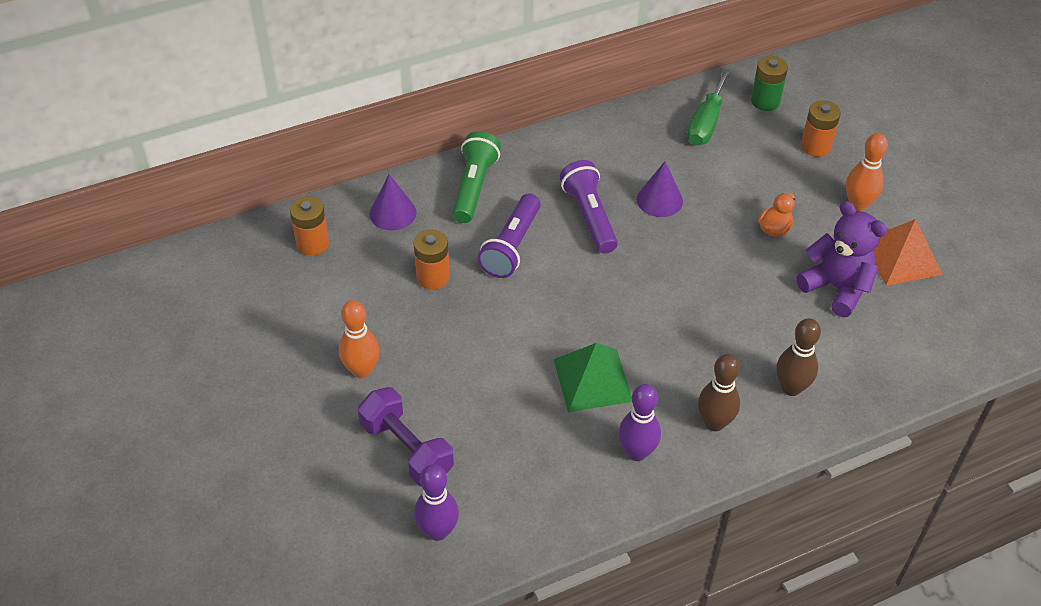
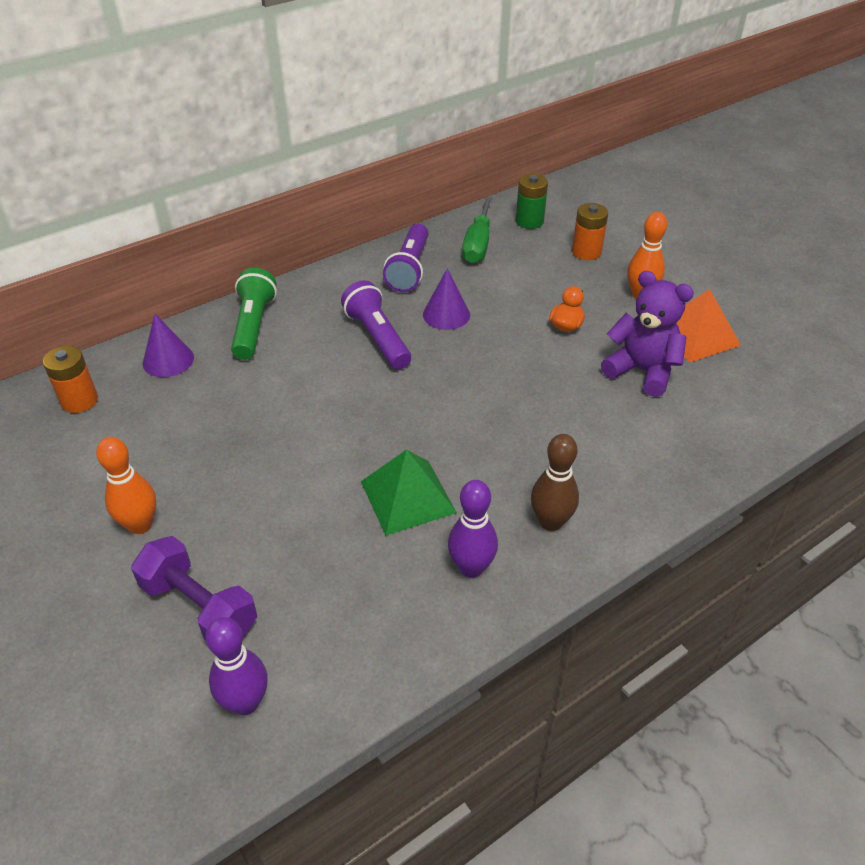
camera: 10 degrees left, 5 degrees down
orange battery [414,230,450,290] -> none
purple flashlight [478,193,541,278] -> purple flashlight moved to [383,224,428,292]
brown bowling pin [776,318,821,396] -> none

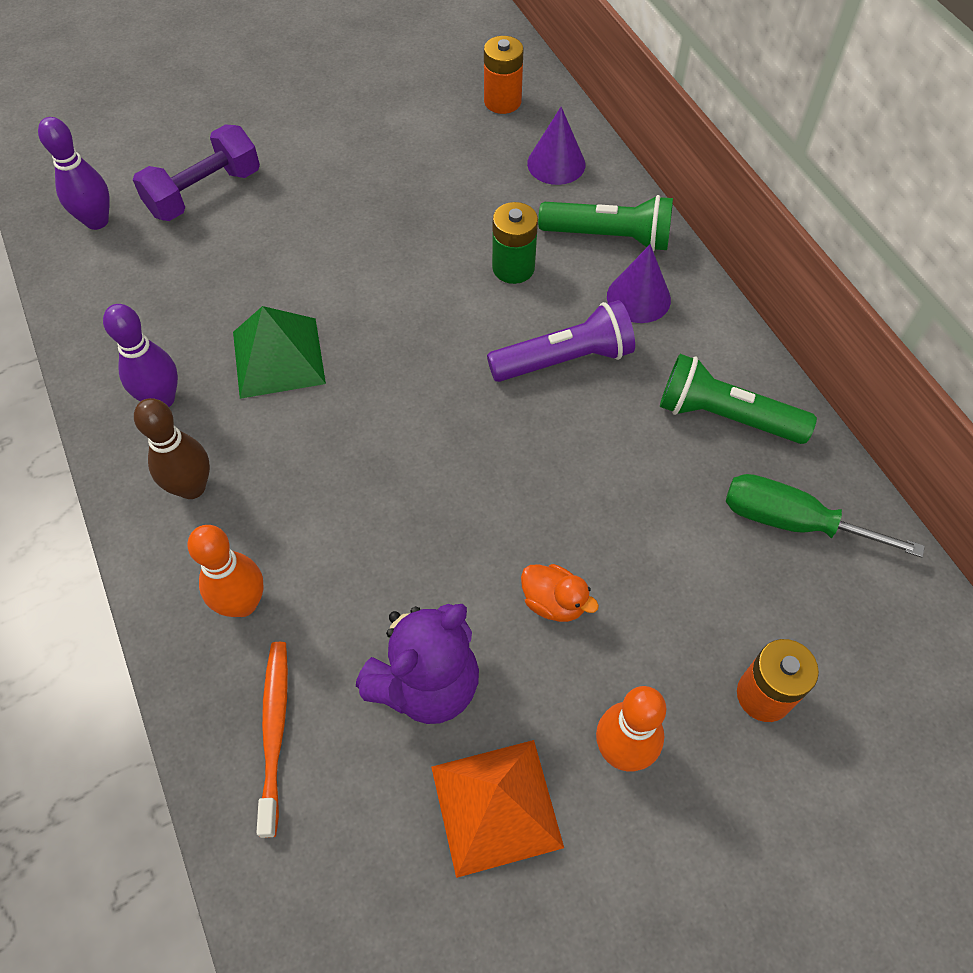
camera: 100 degrees right, 15 degrees up
orange bowling pin [96,437,156,534] -> orange bowling pin moved to [188,525,263,617]
purple flashlight [383,224,428,292] -> green flashlight [660,354,817,444]
purple cone [423,268,470,330] -> purple cone moved to [607,244,671,323]
green battery [516,174,548,229] -> green battery moved to [492,202,538,284]
none -> orange toothbrush [256,642,288,838]

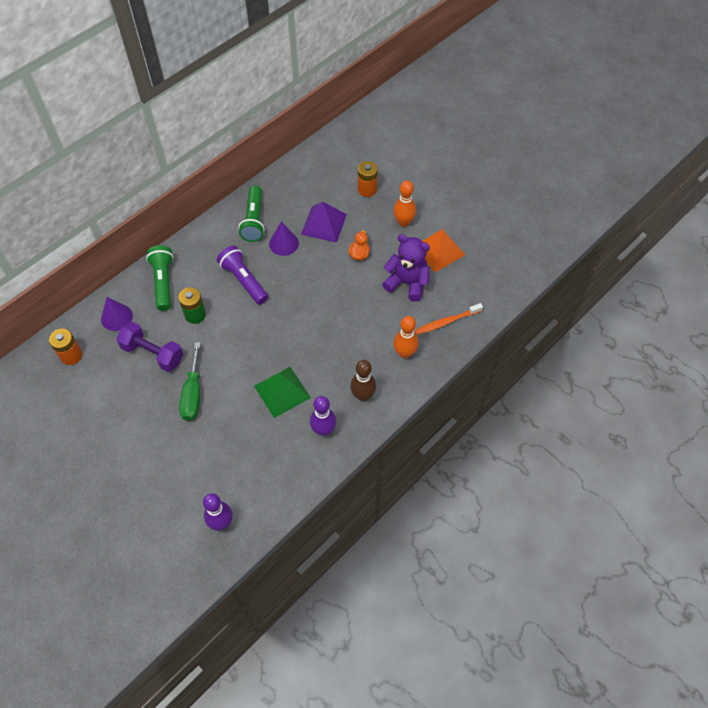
camera: 110 degrees left, 0 degrees up
purple dumbbell [133,125,260,221] -> purple dumbbell moved to [116,322,183,372]
purple cone [607,244,671,323] -> purple cone moved to [269,222,299,256]
green screwdriver [726,474,925,558] -> green screwdriver moved to [179,342,201,421]
none -> purple pyramid [301,202,347,243]

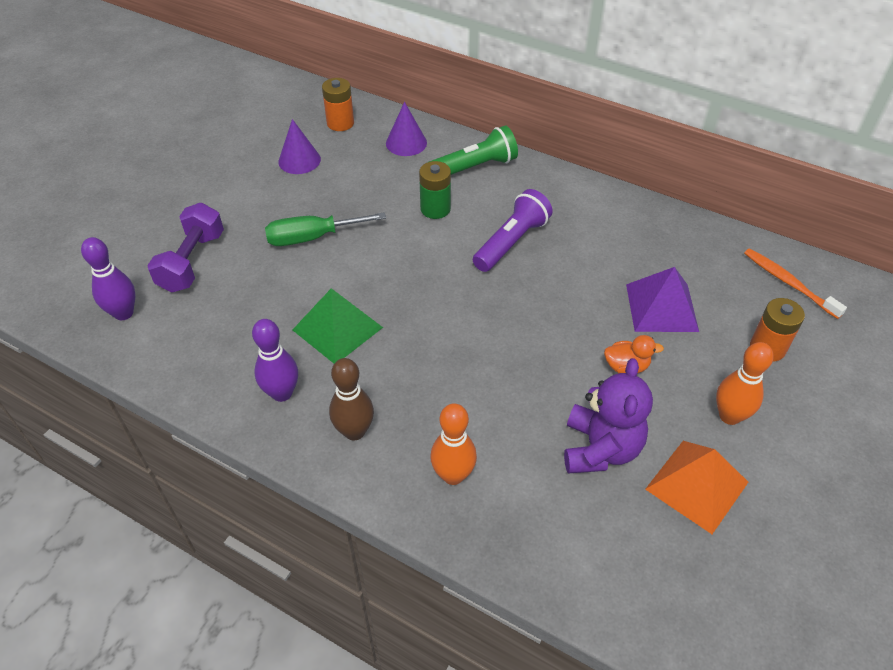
camera: 75 degrees right, 10 degrees down
purple dumbbell [116,322,183,372] -> purple dumbbell moved to [147,203,224,292]
green flashlight [238,185,265,242] -> none
purple cone [269,222,299,256] -> purple cone moved to [278,119,321,174]
orange toothbrush [414,303,483,335] -> orange toothbrush moved to [744,248,847,319]

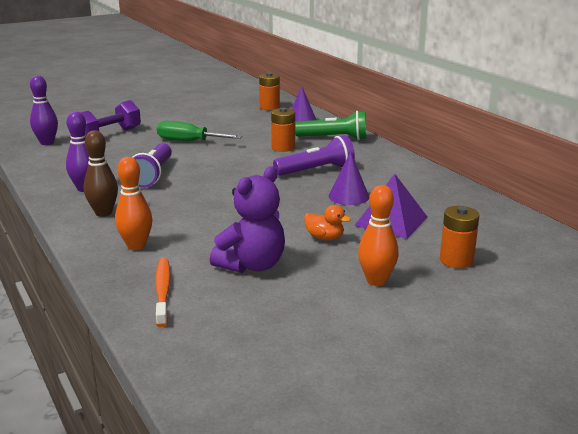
camera: 30 degrees right, 25 degrees down
purple cone [278,119,321,174] -> purple cone moved to [328,151,369,205]
green pyramid [293,288,383,363] -> purple flashlight [132,143,172,188]
green battery [419,161,451,219] -> orange battery [271,107,295,152]
orange pyramid [645,441,748,534] -> none
orange toothbrush [744,248,847,319] -> orange toothbrush moved to [155,258,171,327]

